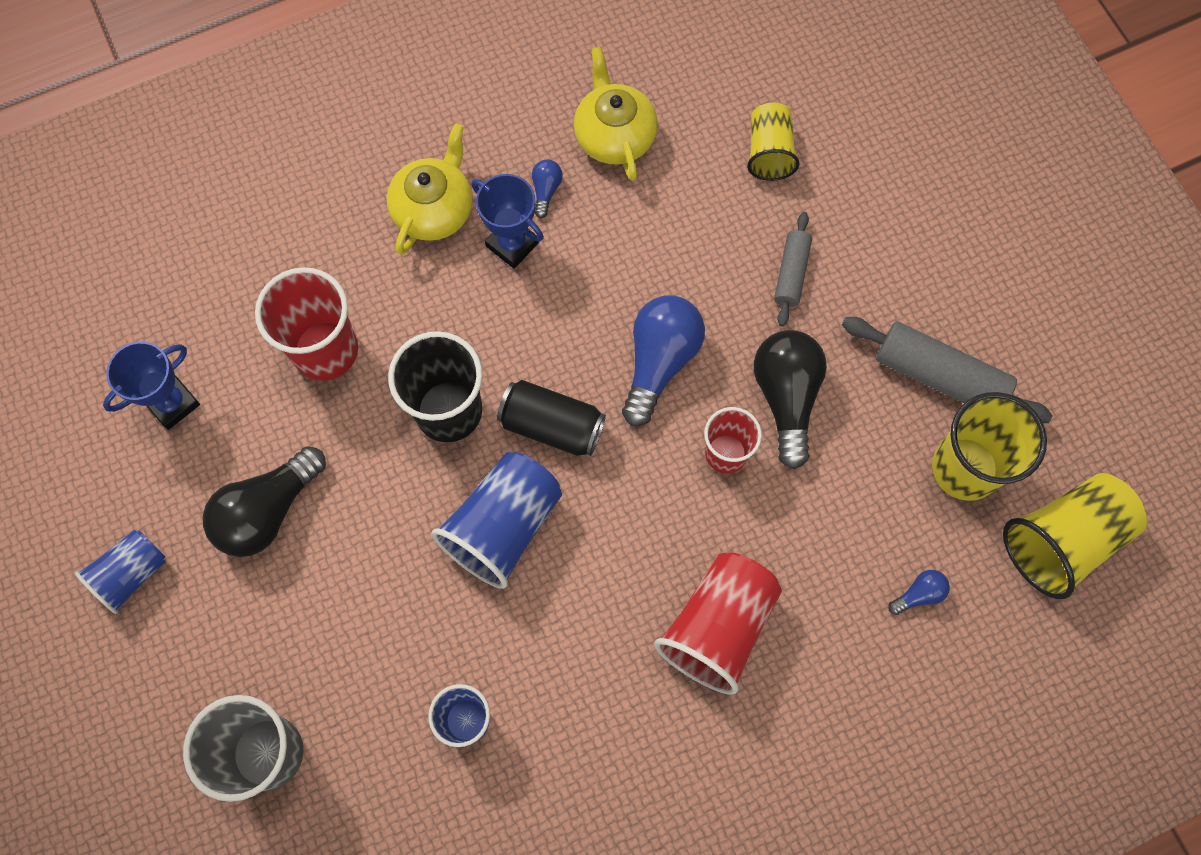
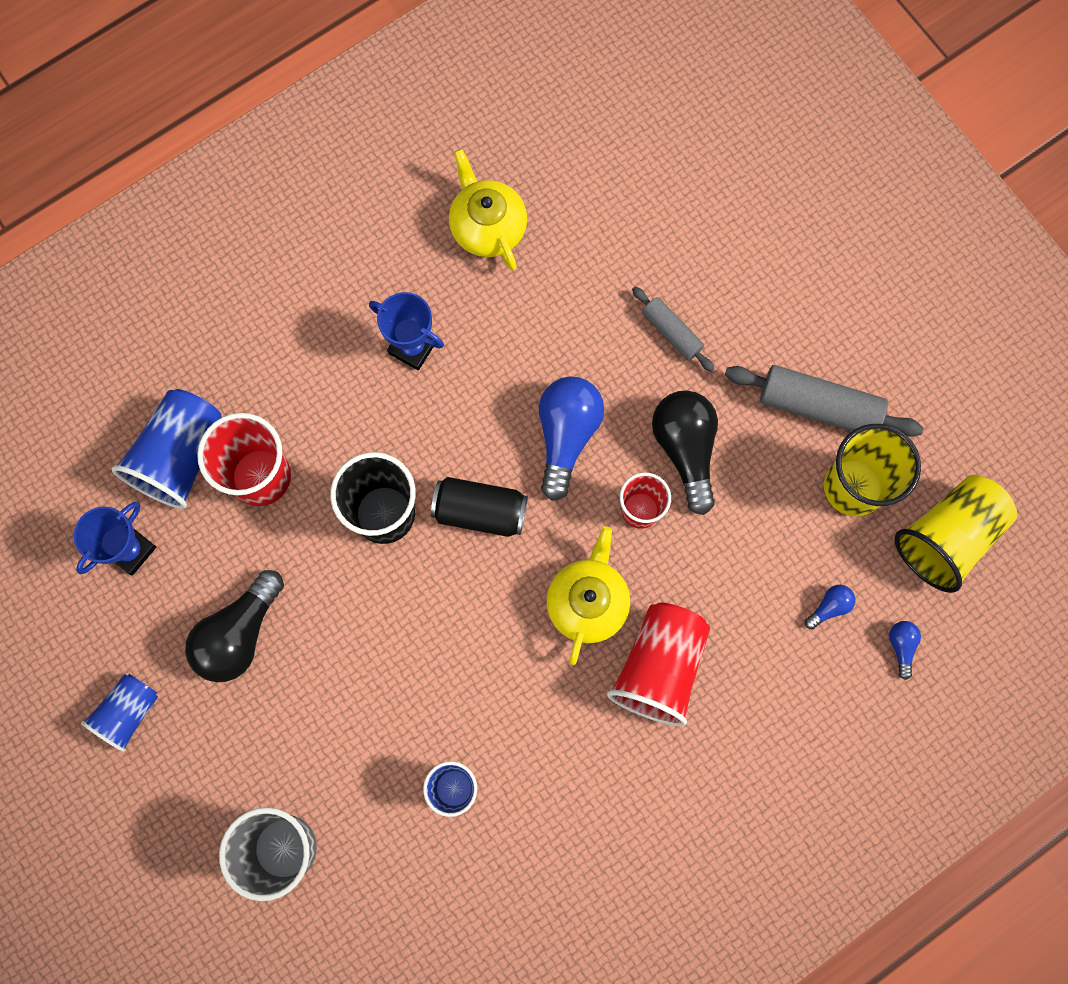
camera: 10 degrees left, 5 degrees up
yellow teapot [386,123,473,255] -> yellow teapot moved to [547,526,630,665]
blue cup [431,452,562,589] -> blue cup moved to [112,389,222,509]
blue light bulb [532,159,563,218] -> blue light bulb moved to [889,621,921,680]
yellow cup [747,103,799,181] -> none
grey rolling pin [774,212,812,327] -> grey rolling pin turned 45 degrees counterclockwise [632,286,714,371]

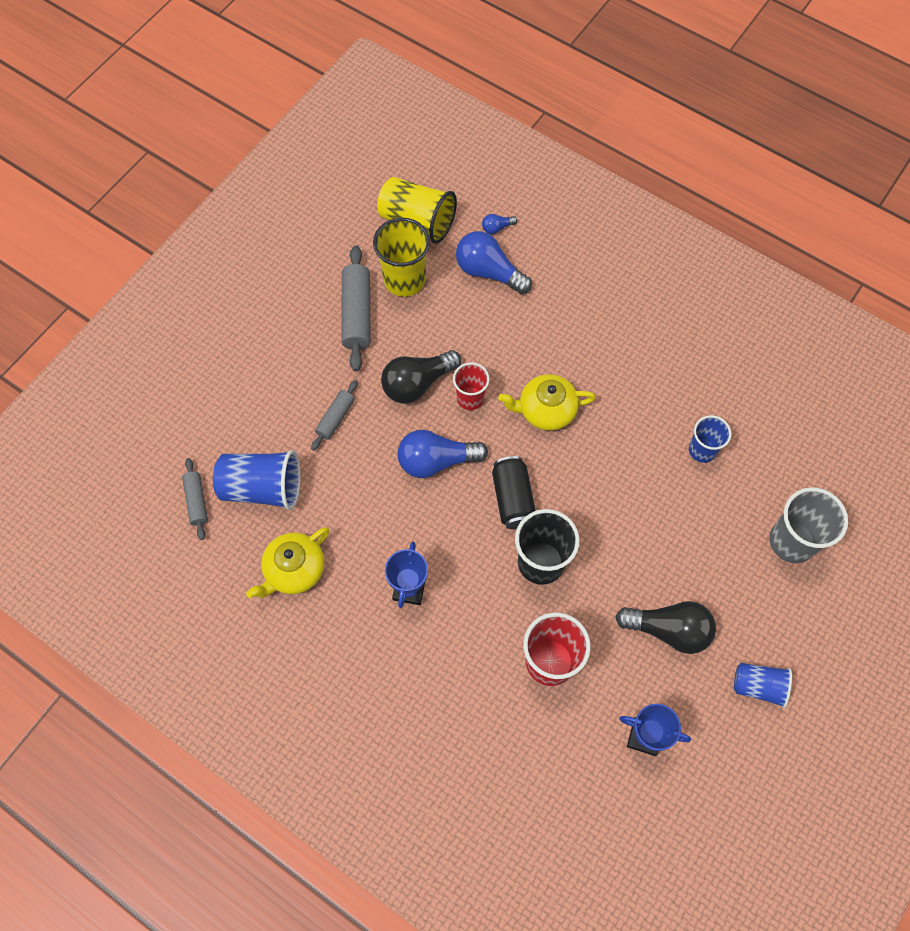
camera: 110 degrees left, 10 degrees down
blue cup [112,389,222,509] -> blue cup moved to [213,450,301,510]
red cup [607,603,710,726] -> none
blue light bulb [805,585,855,630] -> blue light bulb [456,231,532,294], size x2.19
none -> grey rolling pin [182,458,208,540]

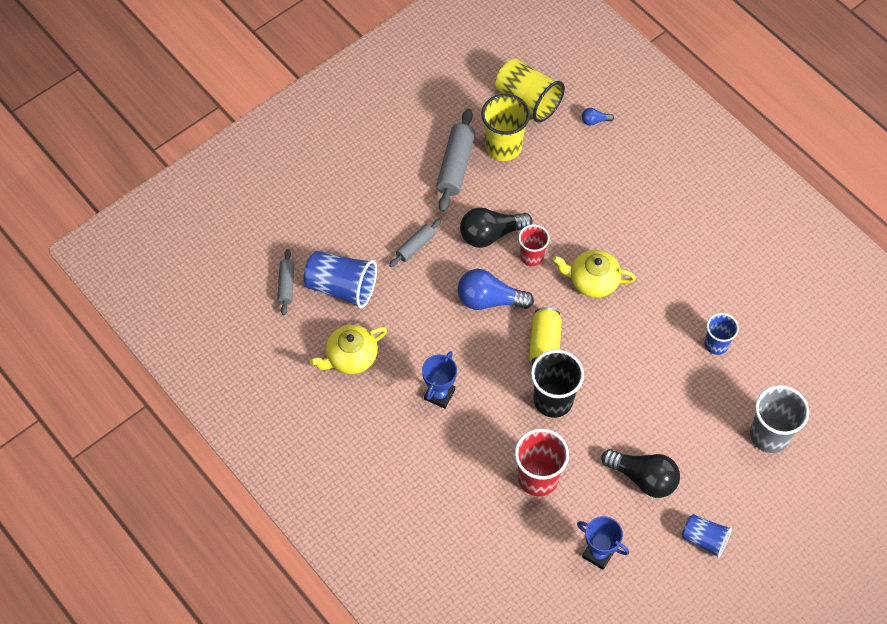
camera: 15 degrees right, 5 degrees down
blue light bulb [456,231,532,294] -> none
black can [492,456,536,529] -> yellow can [529,307,562,365]

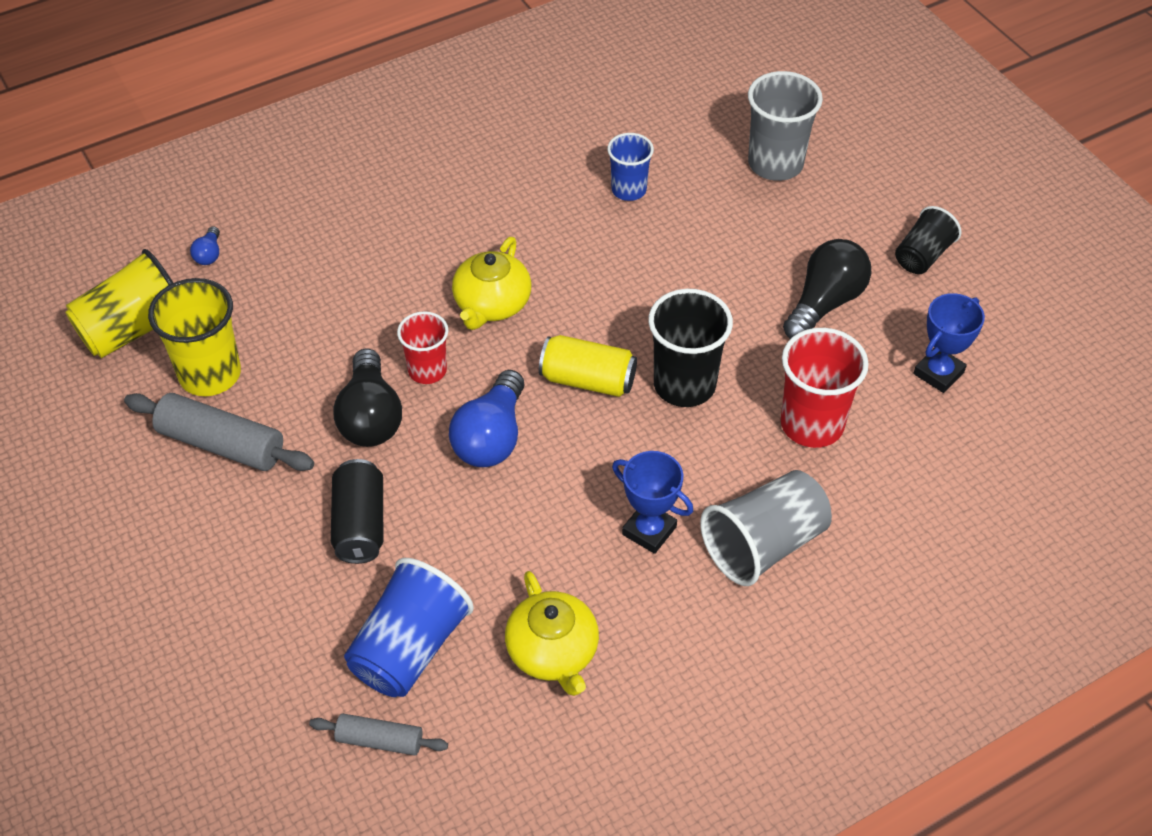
camera: 80 degrees left, 10 degrees down
grey rolling pin [389,219,441,267] -> black can [331,459,383,564]
blue cup [682,514,732,558] -> black cup [895,206,962,274]
none -> grey cup [700,470,832,586]

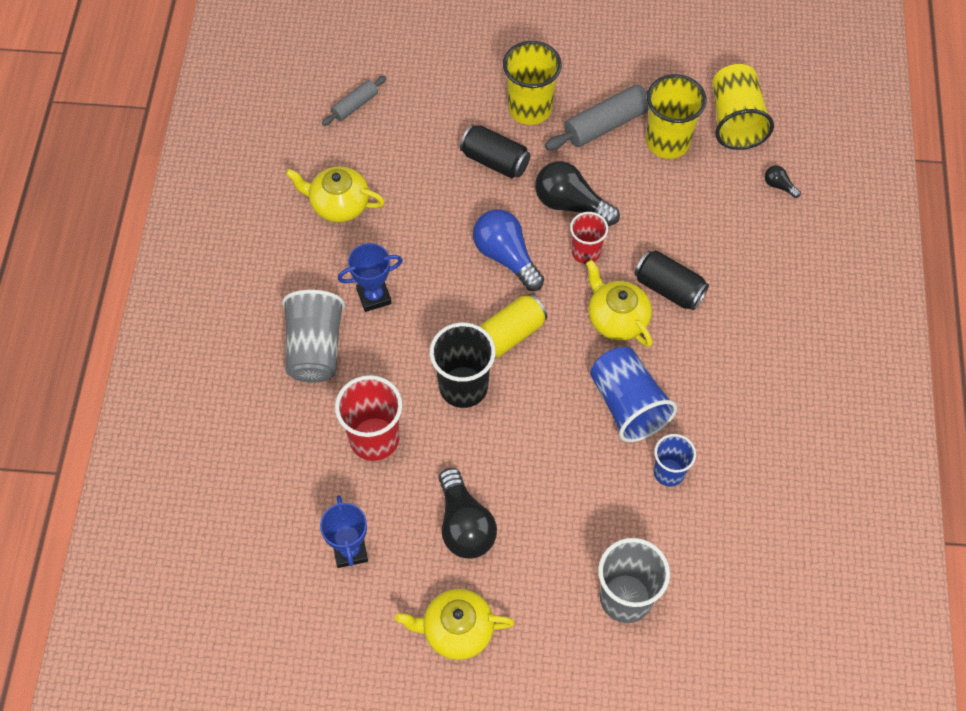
camera: 125 degrees right, 10 degrees up
blue light bulb [190,226,220,265] -> black light bulb [765,165,801,198]
blue cup [344,558,474,697] -> blue cup moved to [590,347,677,442]
black cup [895,206,962,274] -> yellow teapot [395,589,515,660]
none -> yellow cup [503,41,562,125]
none -> black can [634,250,709,310]

